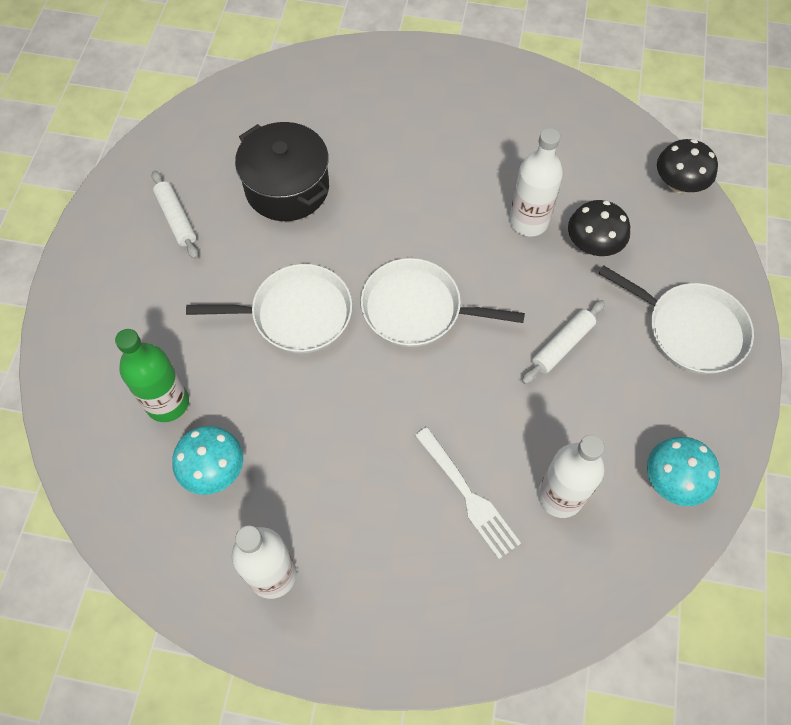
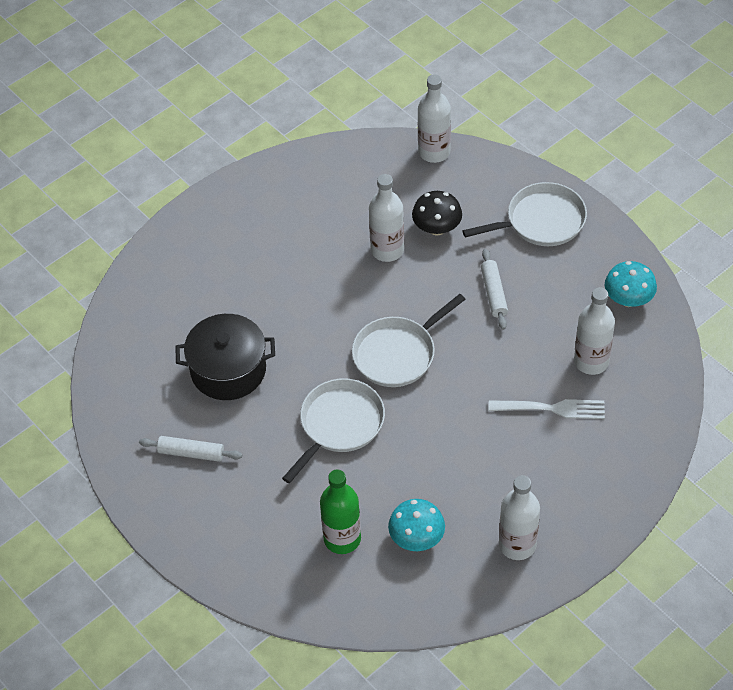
camera: 50 degrees left, 10 degrees down
black mushroom [657,139,718,193] -> white bottle [418,74,451,163]

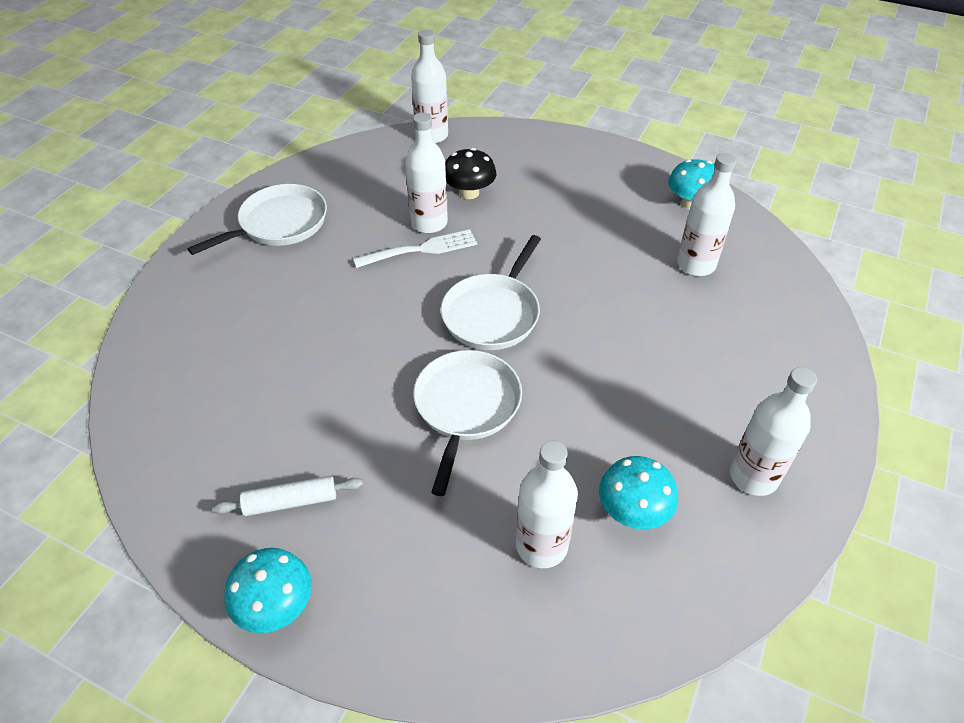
camera: 25 degrees left, 5 degrees down
black pot [176,314,275,400] -> none
green bottle [320,470,361,554] -> white bottle [516,441,578,568]
white pan [462,182,587,246] -> white pan moved to [188,184,327,255]
white rolling pin [481,249,508,330] -> none
white fork [489,399,605,419] -> white fork moved to [353,229,477,268]
none -> turquoise mushroom [224,548,312,633]

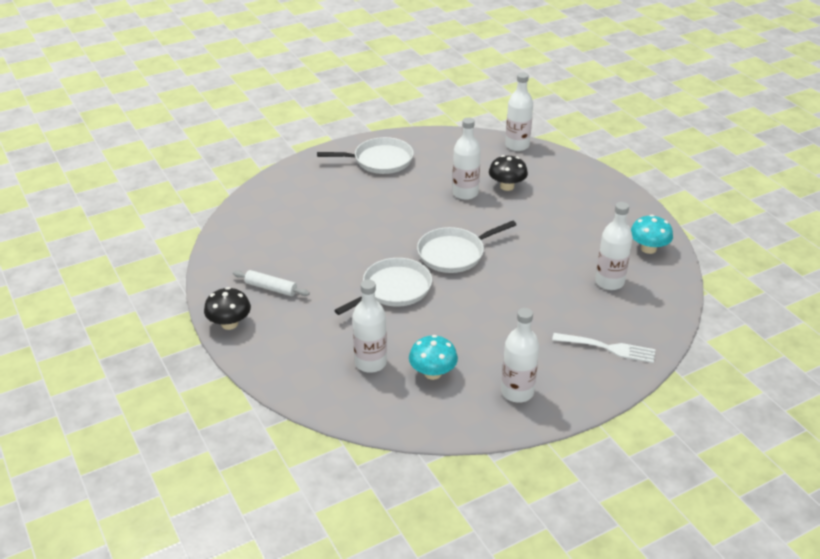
camera: 35 degrees right, 10 degrees down
turquoise mushroom [224,548,312,633] -> black mushroom [204,287,251,330]
white fork [353,229,477,268] -> white fork moved to [552,333,655,363]

